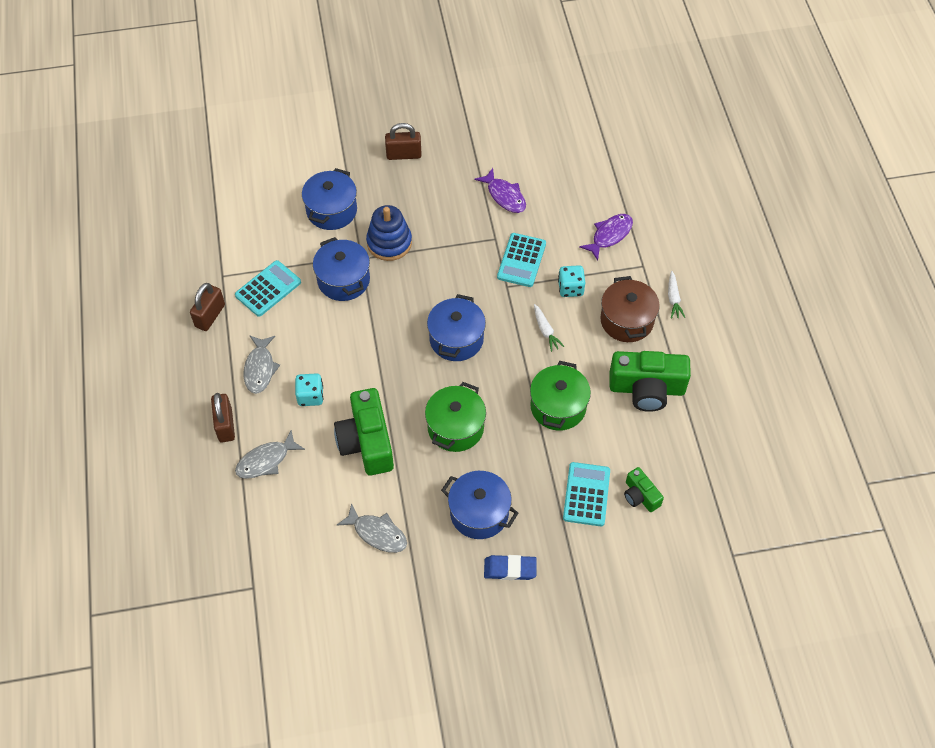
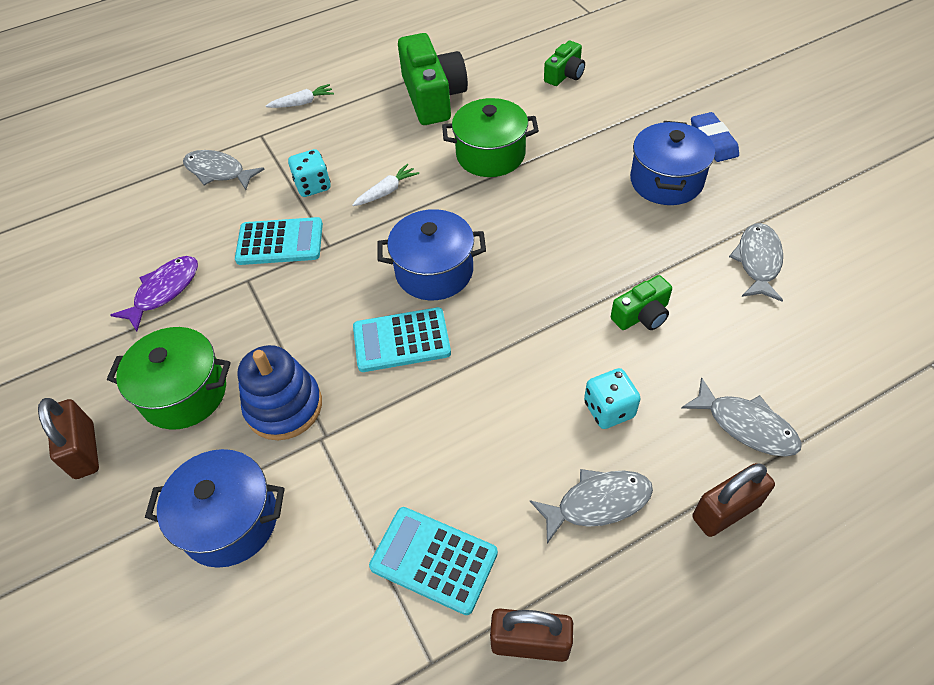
camera: 105 degrees left, 5 degrees down
blue pot [313,237,370,301] -> none
green camera [334,388,394,475] -> green camera [611,275,672,330], size x0.52
green pot [425,382,486,452] -> green pot moved to [107,327,231,430]
turquoise calculator [563,462,610,526] -> turquoise calculator moved to [353,307,451,372]
purple fish [579,214,633,261] -> grey fish [183,150,265,190]
brown pot [600,276,660,342] -> none

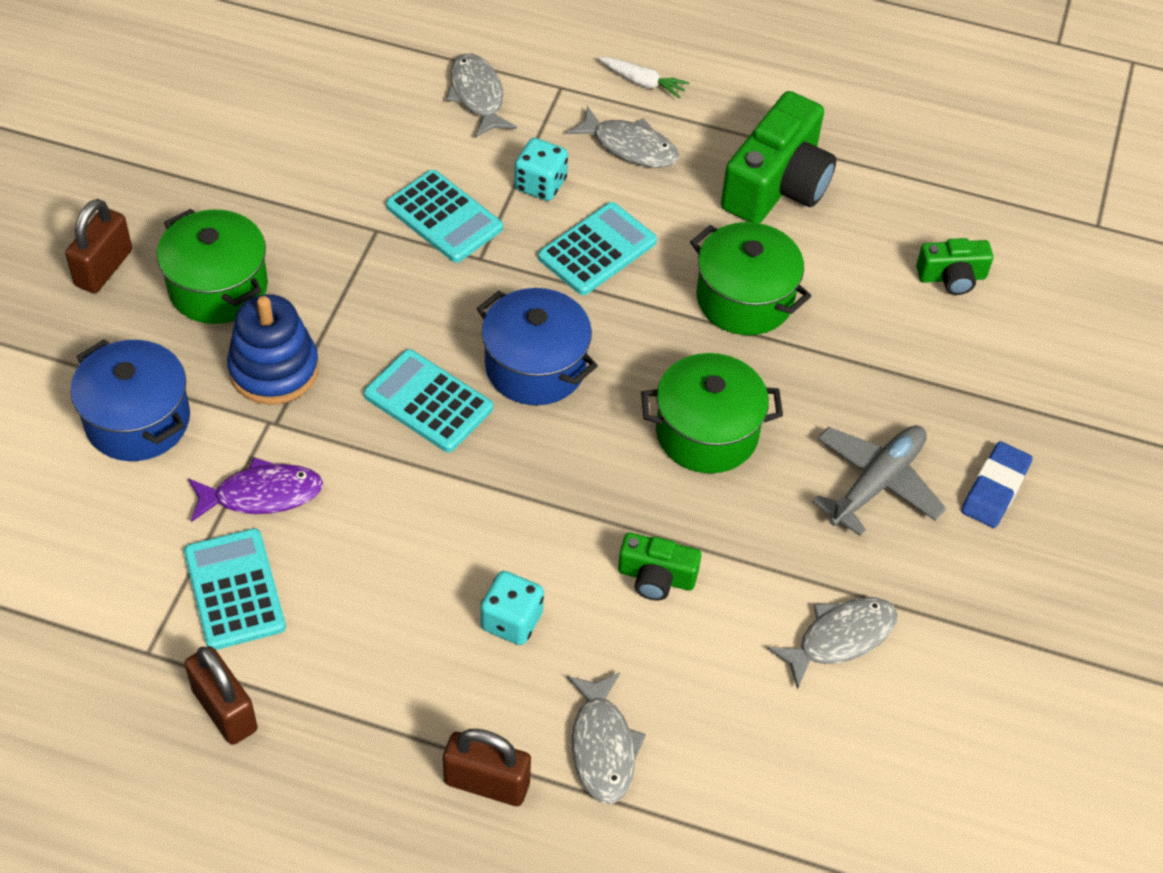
camera: 40 degrees right, 0 degrees up
purple fish [110,256,198,331] -> purple fish moved to [188,457,323,522]
white carrot [352,164,419,206] -> turquoise calculator [538,202,657,295]
grey fish [530,469,653,544] -> grey fish moved to [566,106,679,168]
blue pot [630,121,715,205] -> grey plane [812,425,946,536]
none -> green pot [641,353,783,474]

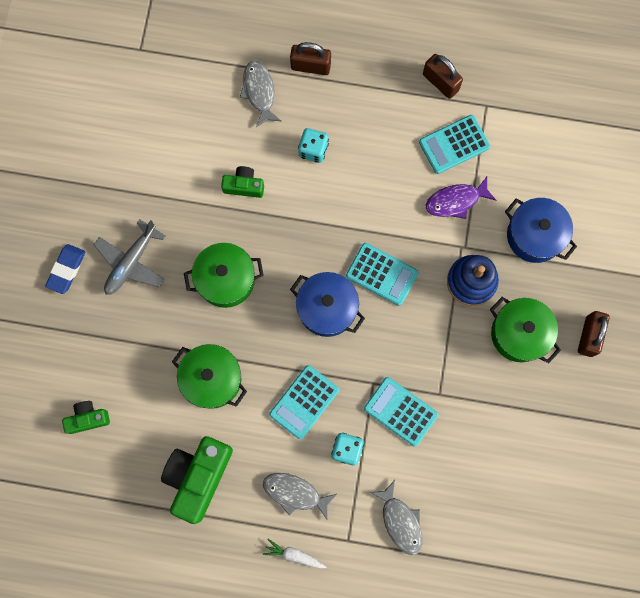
camera: 175 degrees right, 25 degrees up
turquoise calculator [184,528,286,650] -> turquoise calculator turned 90 degrees clockwise [419,115,490,174]
grey fish [767,597,897,690] -> none

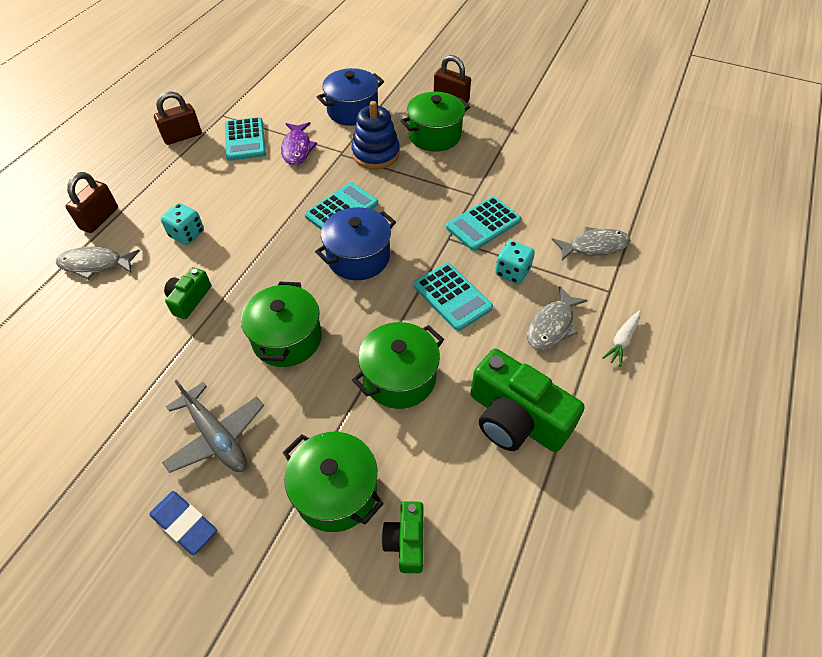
camera: 75 degrees left, 25 degrees down
none -> green pot [283,432,384,532]

